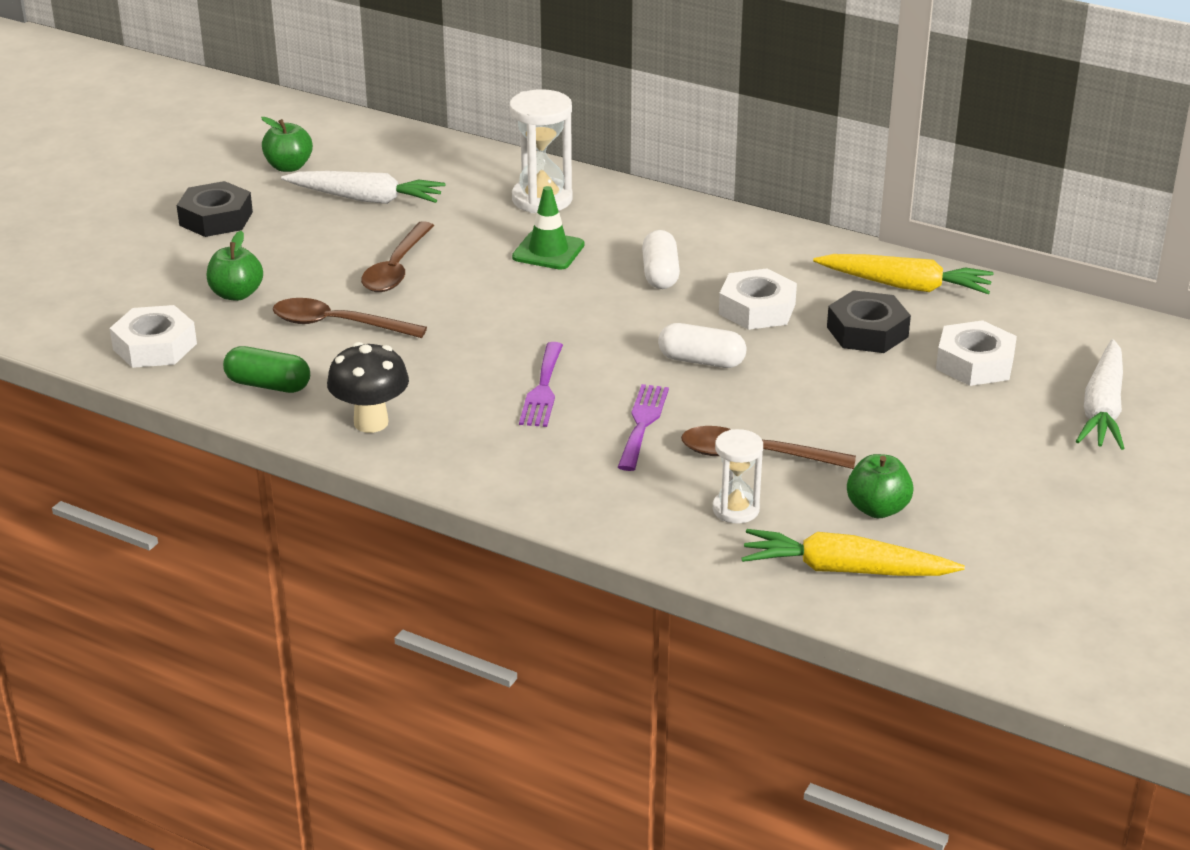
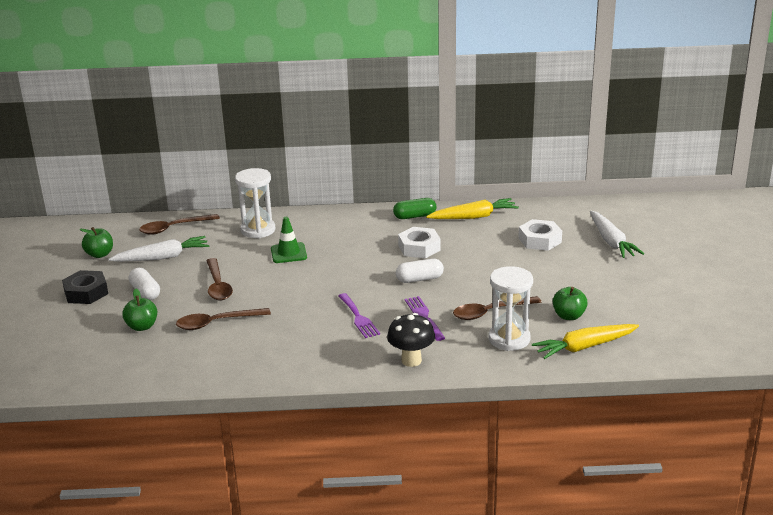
camera: 30 degrees left, 5 degrees down
white nut [110,305,197,368] -> none
green capsule [223,346,310,393] -> green capsule moved to [393,198,437,219]
black mushroom [327,342,409,433] -> black mushroom moved to [387,313,435,367]
white capsule [642,230,680,289] -> white capsule moved to [129,268,160,300]
white hourglass [713,429,763,523] -> white hourglass [489,266,533,351], size x1.64
black nut [827,290,911,353] -> none
none -> brown spoon [139,214,220,235]

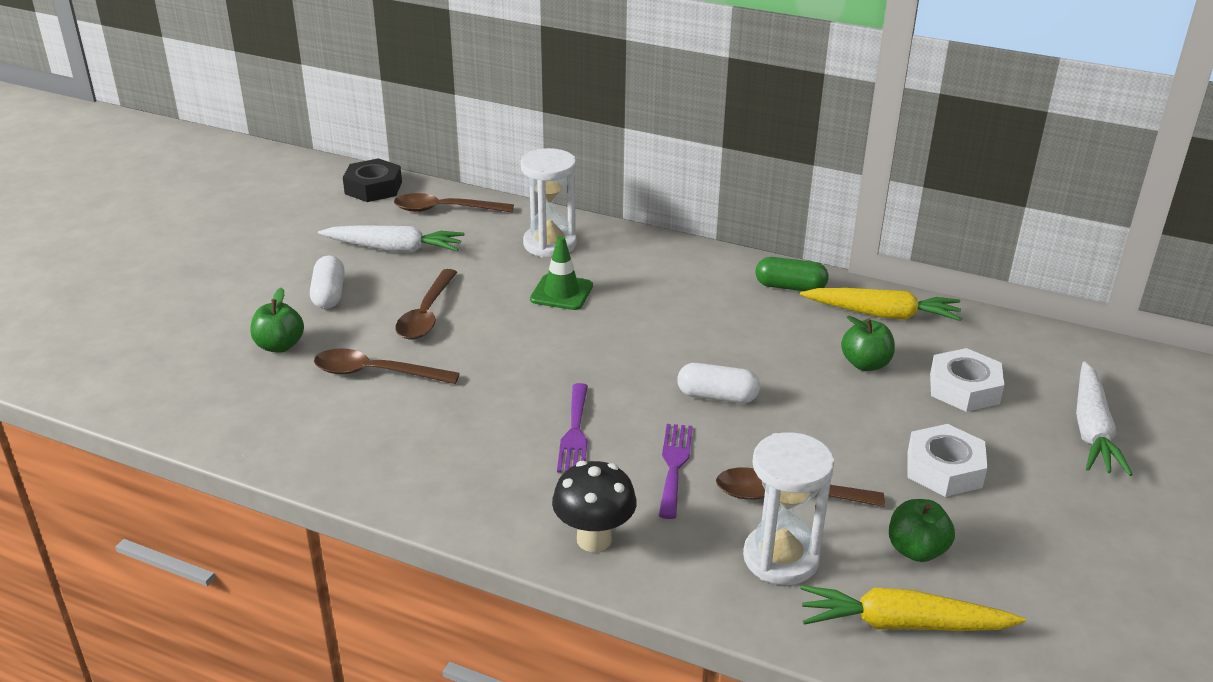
camera: 25 degrees right, 5 degrees up
black nut [62,270,108,304] -> black nut moved to [343,158,402,202]
green apple [80,227,113,258] -> green apple moved to [841,316,895,371]
white nut [398,227,441,258] -> white nut moved to [908,424,987,497]

